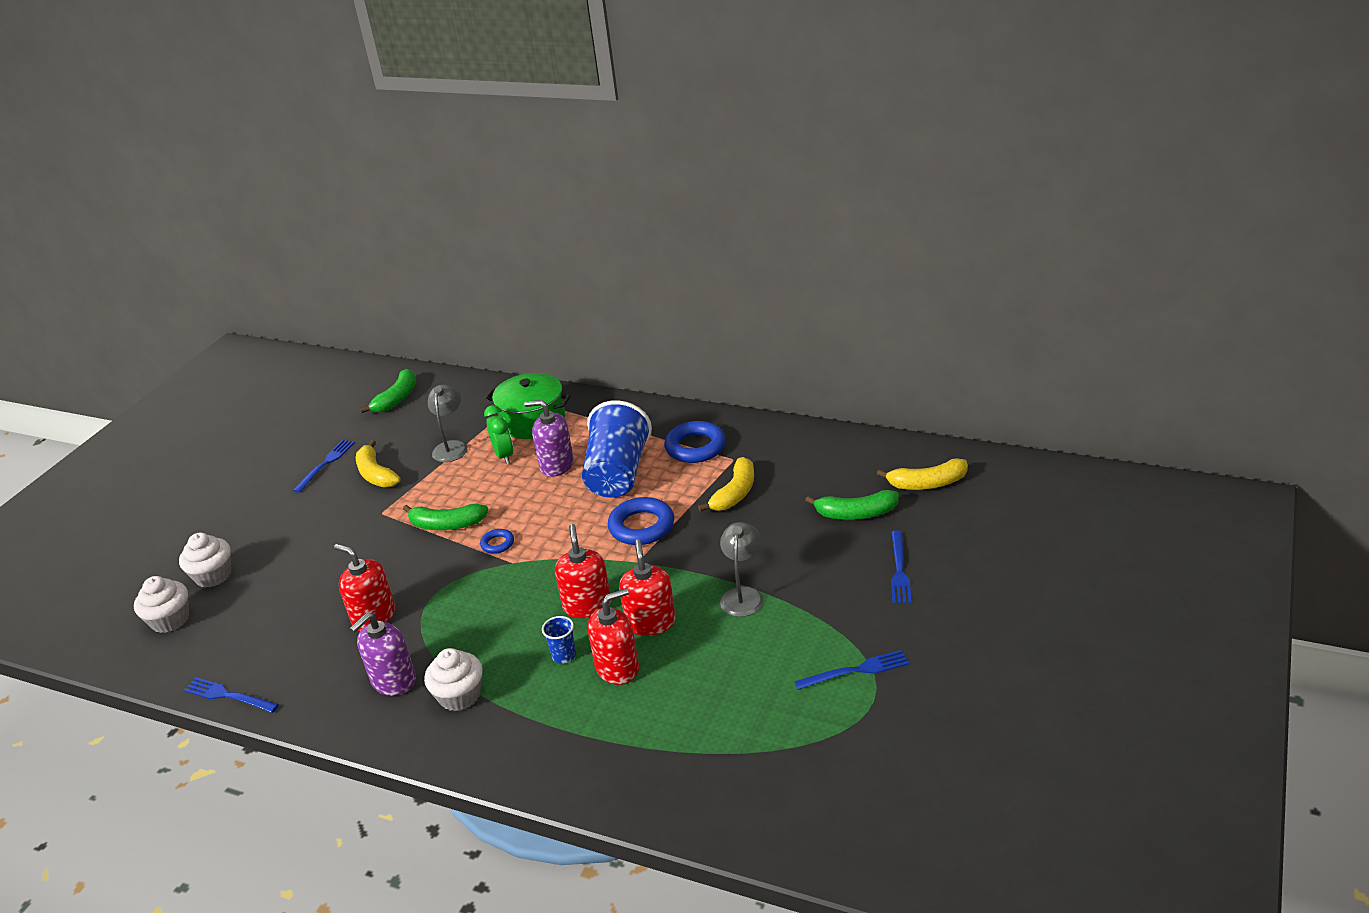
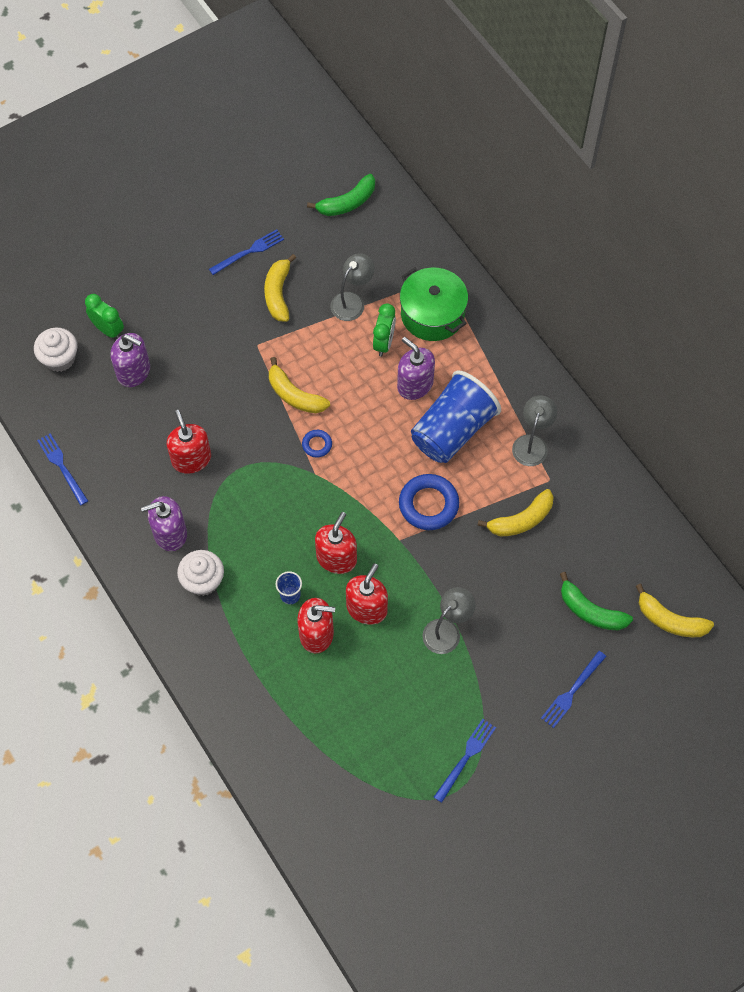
camera: 30 degrees right, 30 degrees up
white cupcake [179,533,231,588] -> green clock [85,294,124,339]
green banana [403,504,489,530] -> yellow banana [269,357,330,413]
blue ring [664,421,726,463] -> grey lamp [512,395,557,466]
blue fork [794,650,909,690] -> blue fork turned 75 degrees counterclockwise [434,719,496,803]
none -> purple soap dispenser [111,333,150,387]

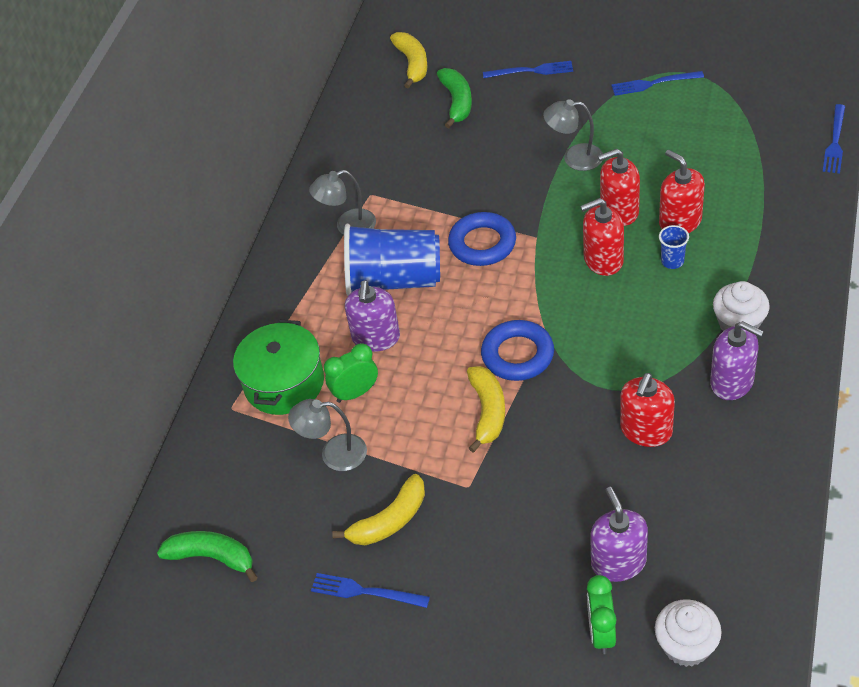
camera: 125 degrees left, 15 degrees down
blue fork [37,433,88,506] -> blue fork moved to [823,104,845,173]
blue ring [302,430,332,458] -> blue ring [481,320,554,381], size x1.96
yellow banana [477,489,554,537] -> none

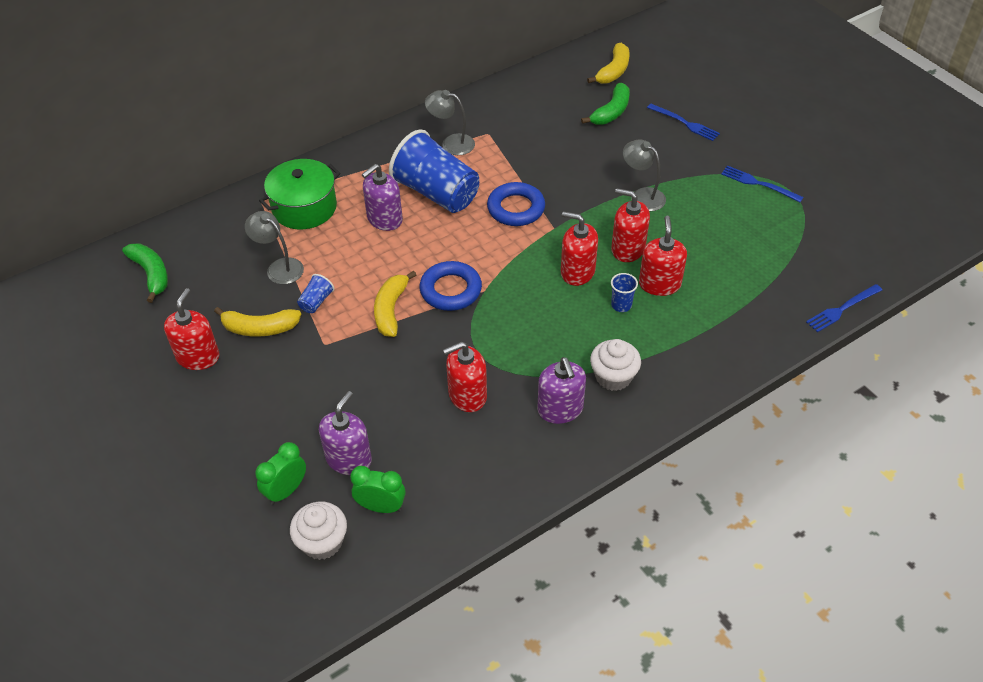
camera: 35 degrees right, 0 degrees up
blue fork [311,573,430,608] -> red soap dispenser [164,288,219,370]
green clock [324,343,378,403] -> green clock moved to [350,466,405,513]
yellow banana [467,366,505,453] -> yellow banana turned 150 degrees clockwise [374,270,416,337]
none -> blue cup [297,274,334,313]

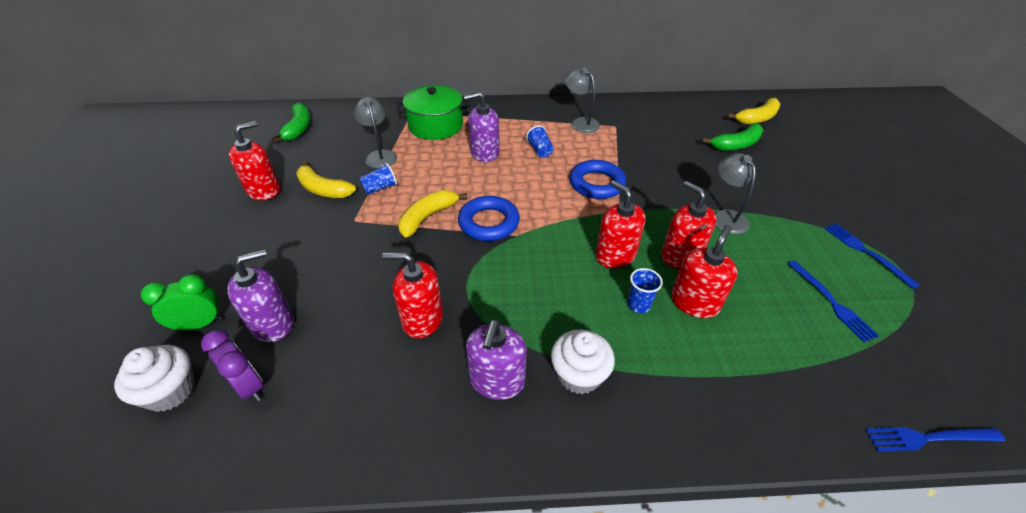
camera: 30 degrees right, 5 degrees down
green clock [350,466,405,513] -> purple clock [201,330,264,401]
blue cup [389,129,479,213] -> blue cup [526,126,554,158], size x0.40
blue fork [647,104,720,141] -> blue fork moved to [787,261,879,342]

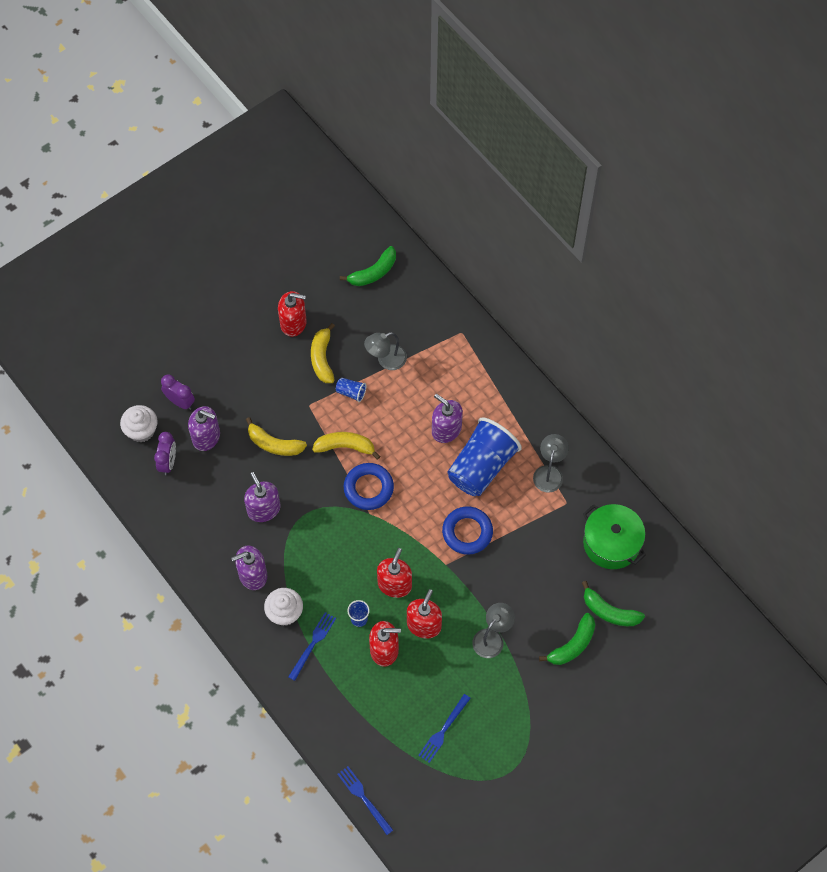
camera: 55 degrees right, 20 degrees up
green clock [141,274,223,331] -> purple clock [161,374,195,410]
grey lamp [354,97,397,169] -> grey lamp turned 150 degrees counterclockwise [364,332,407,370]
red soap dispenser [382,252,443,338] -> purple soap dispenser [244,472,281,522]
green pot [397,85,470,140] -> green pot moved to [583,504,646,569]
blue cup [526,126,554,158] -> blue cup [447,417,522,496], size x2.48
yellow banana [727,98,781,125] -> yellow banana moved to [246,417,307,456]
blue fork [824,223,919,289] -> blue fork moved to [288,612,336,681]
none -> green banana [539,613,595,665]

